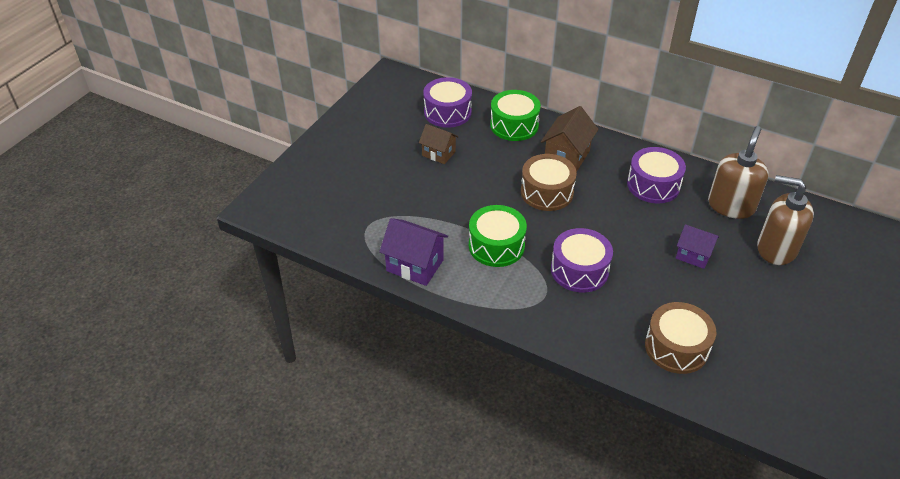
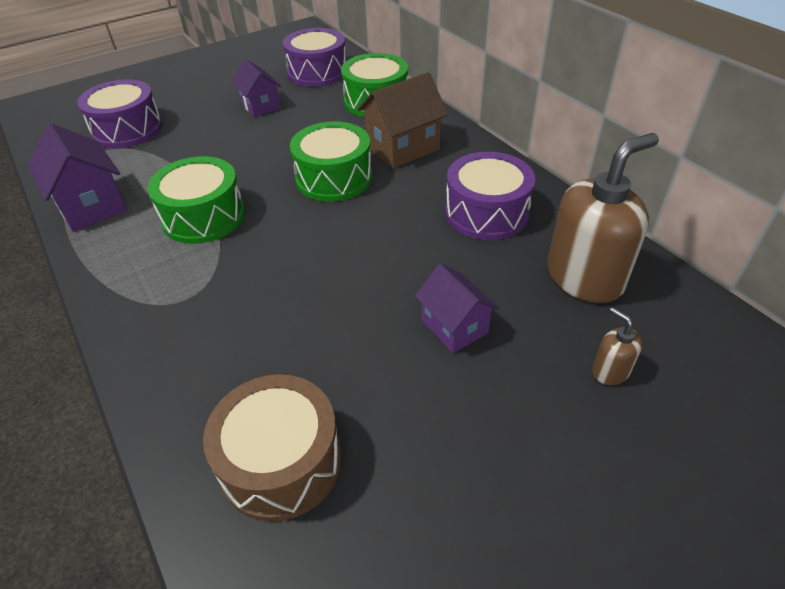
camera: 30 degrees right, 0 degrees up
brown house [419,124,459,164] -> purple house [232,59,281,117]
brown drum [521,154,577,211] -> green drum [290,121,372,202]
purple drum [551,228,613,293] -> purple drum moved to [77,79,163,148]
brown soap dispenser [757,175,814,265] -> brown soap dispenser [592,307,643,385], size x0.45

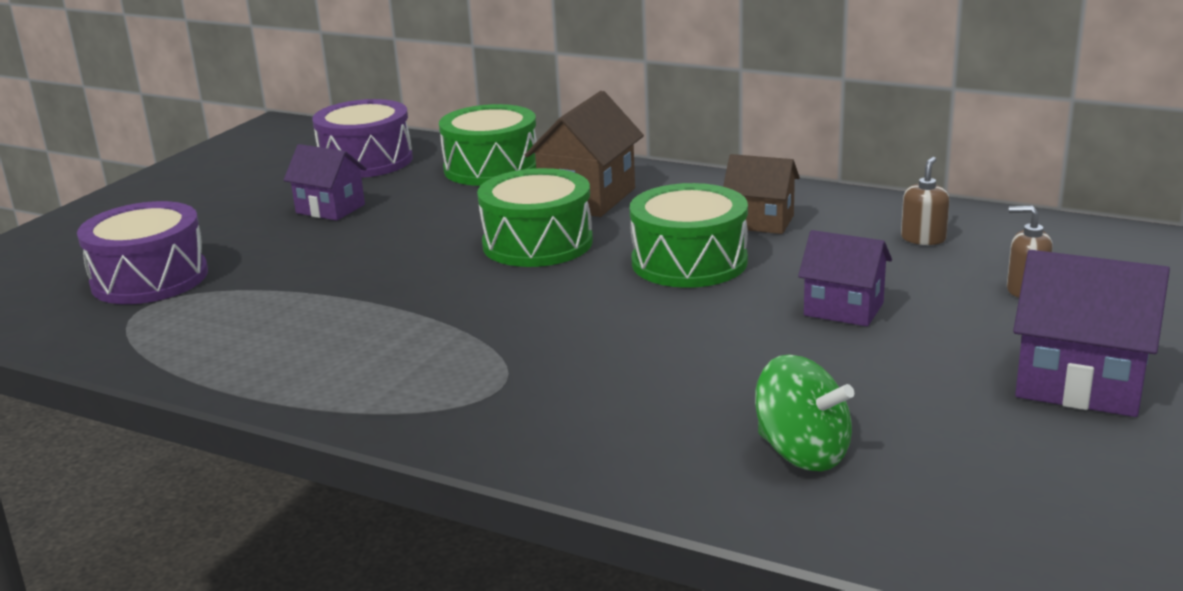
camera: 30 degrees left, 20 degrees down
purple house [27,123,127,232] -> purple house moved to [1013,250,1170,417]
green drum [147,156,245,244] -> green drum moved to [630,183,748,288]
brown drum [203,374,341,522] -> green spinning top [755,354,854,471]
purple drum [445,152,535,240] -> brown house [723,154,800,234]
brown soap dispenser [547,133,659,303] -> brown soap dispenser [901,157,950,245], size x0.45

